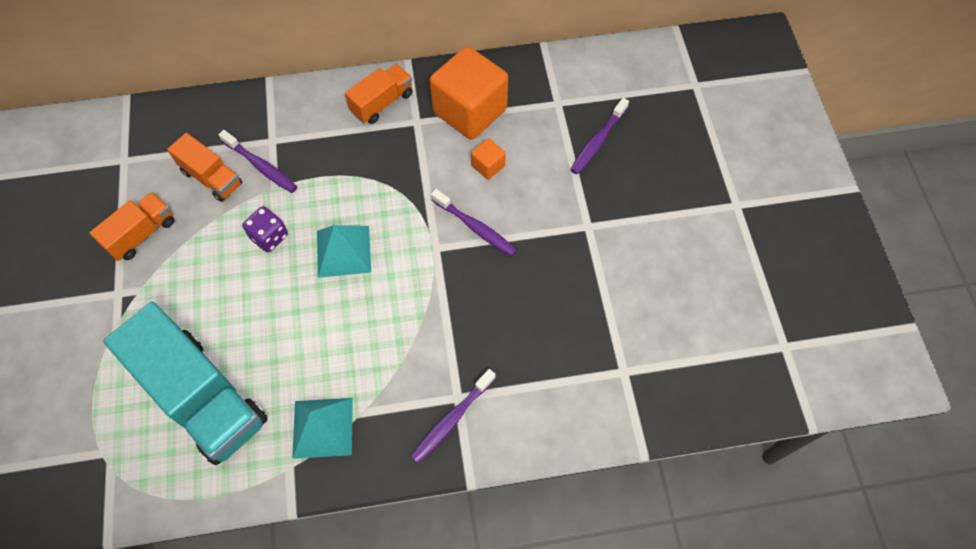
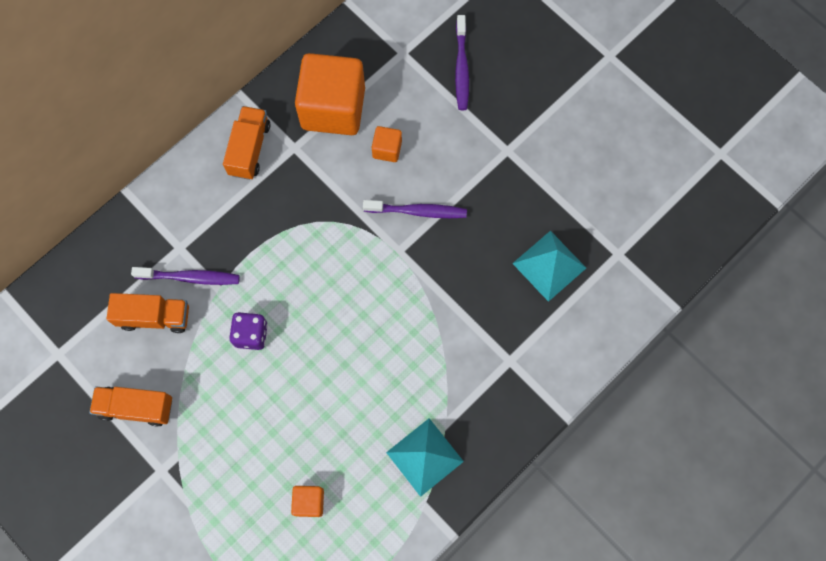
camera: 35 degrees left, 10 degrees up
orange truck [90,192,175,261] -> orange truck turned 90 degrees counterclockwise [89,386,172,427]
turquoise truck [103,302,267,465] -> orange cube [291,486,324,517]
turquoise pyramid [317,225,371,278] -> turquoise pyramid moved to [512,231,586,302]
purple toothbrush [410,369,496,463] -> none

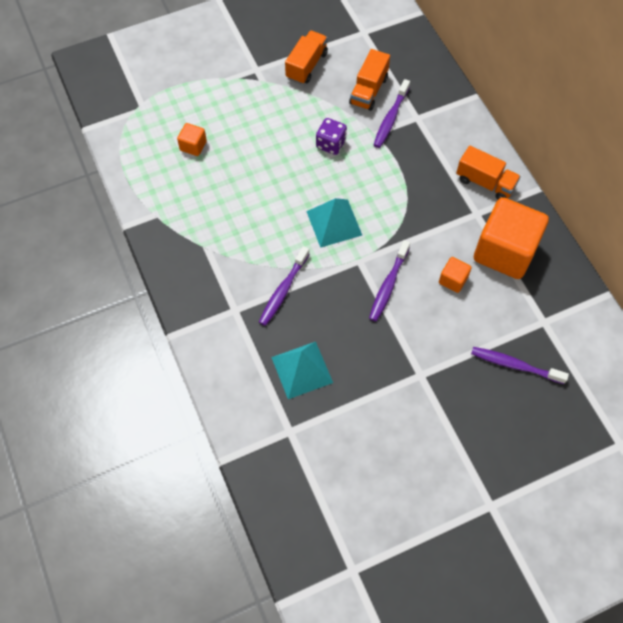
camera: 110 degrees right, 10 degrees down
turquoise pyramid [386,418,464,497] -> turquoise pyramid moved to [306,198,362,248]
none -> purple toothbrush [259,246,309,326]

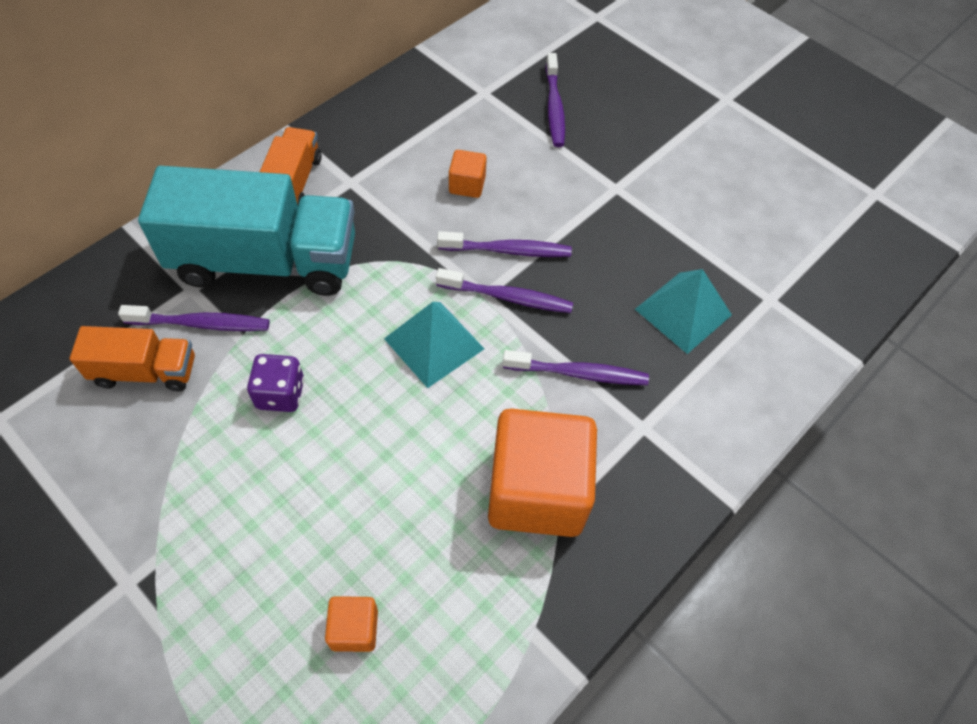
camera: 115 degrees left, 5 degrees down
orange truck [285,31,328,84] -> none
orange cube [474,197,549,279] -> orange cube moved to [488,409,597,537]
none -> turquoise truck [138,166,355,296]
none -> purple toothbrush [436,268,573,313]

